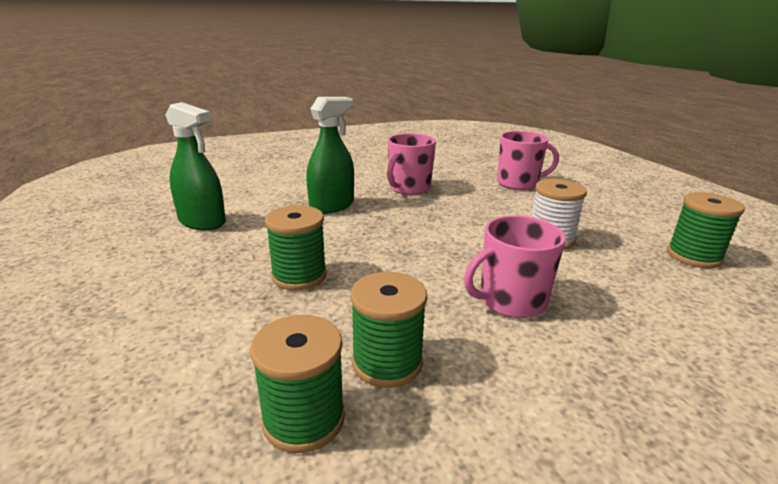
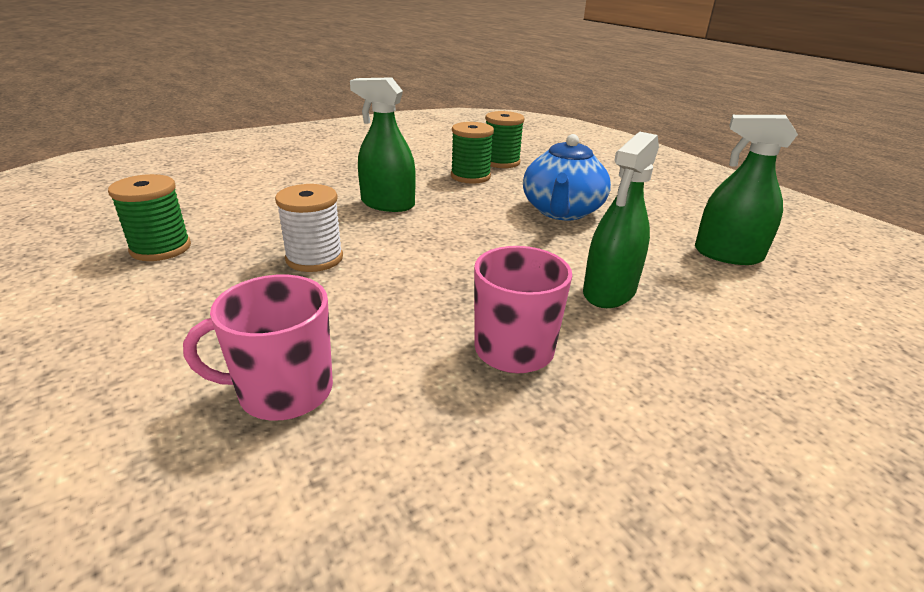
camera: 170 degrees right, 5 degrees up
green spool [265,205,327,291] -> blue teapot [523,134,611,220]
pink mug [464,215,566,318] -> green spray bottle [350,77,416,212]

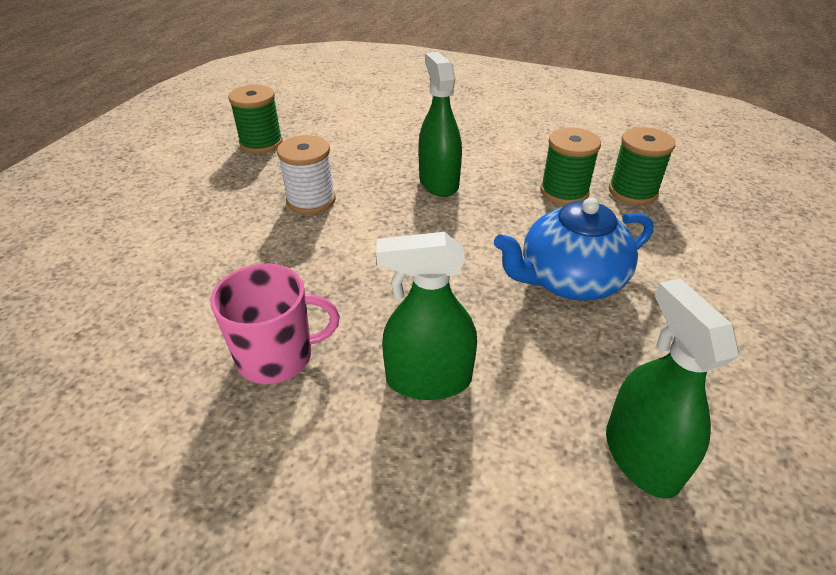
camera: 55 degrees right, 10 degrees up
pink mug [183,275,333,421] -> none

